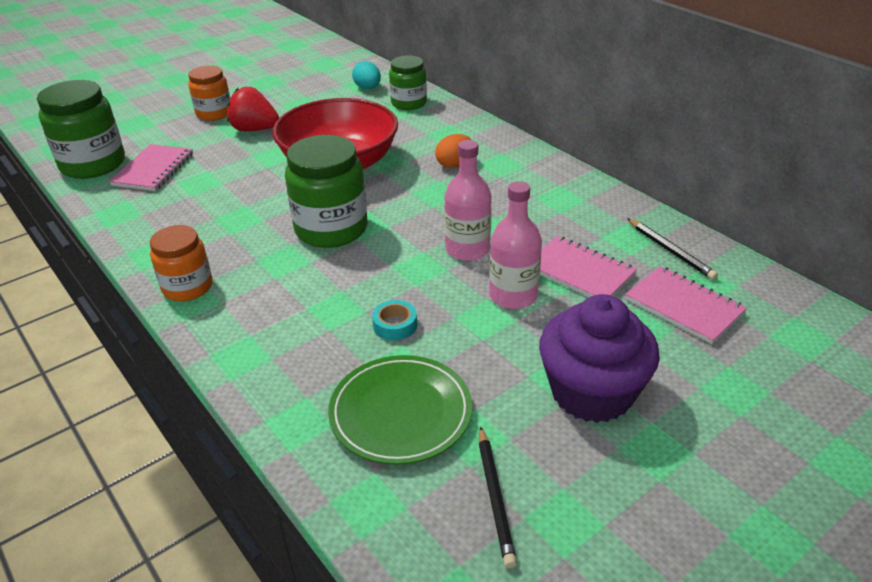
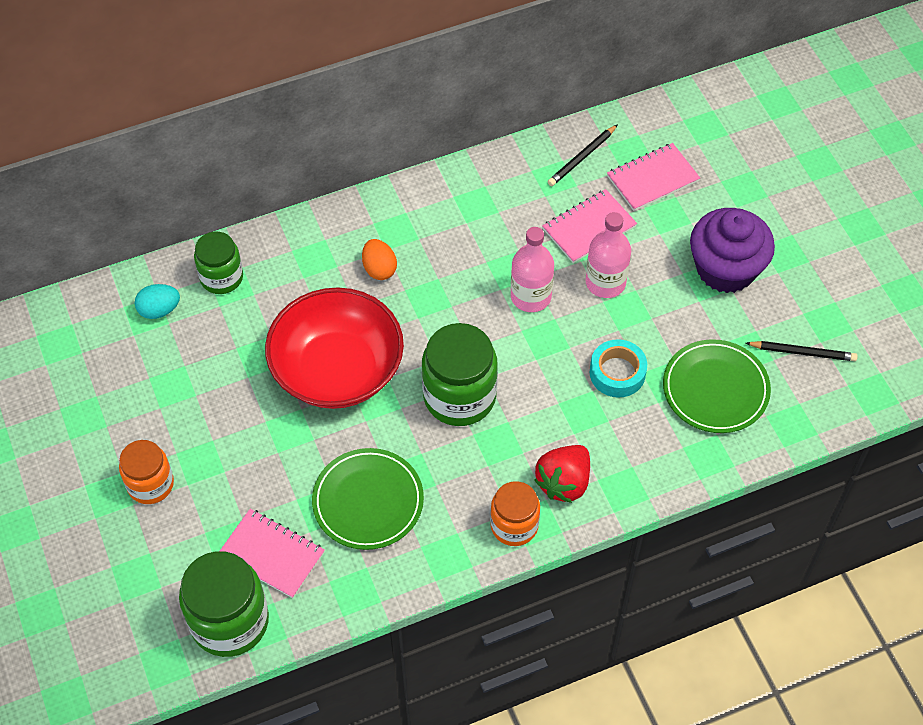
camera: 75 degrees left, 20 degrees up
red strawberry [227,87,279,131] -> red strawberry moved to [534,445,590,503]
turquoise tape [372,300,417,341] -> turquoise tape [589,339,647,398], size x1.50
black pencil [627,218,718,280] -> black pencil turned 150 degrees clockwise [548,124,618,186]
none -> green plate [312,448,424,550]

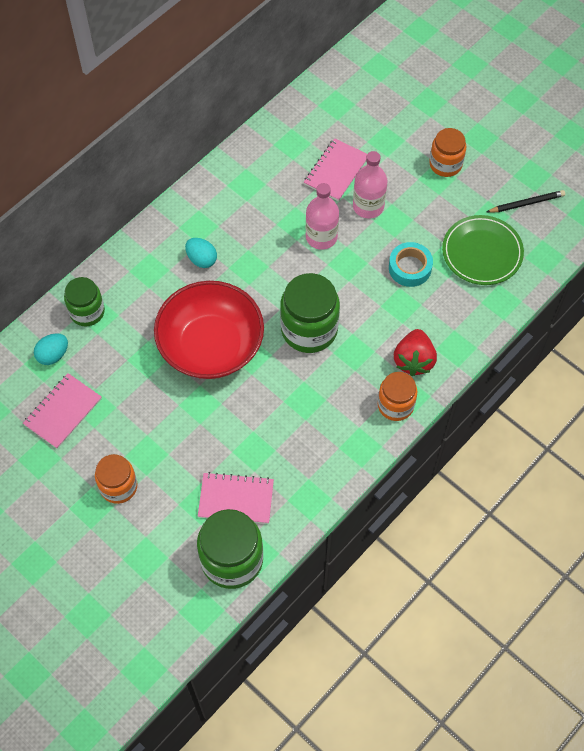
camera: 25 degrees left, 5 degrees up
green plate [312,448,424,550] -> none
orange egg [362,239,397,280] -> turquoise egg [185,238,217,268]
black pencil [548,124,618,186] -> none
pink notebook [607,143,700,211] -> pink notebook moved to [23,373,102,449]
purple cupcake [690,208,775,293] -> orange jar [429,128,466,177]

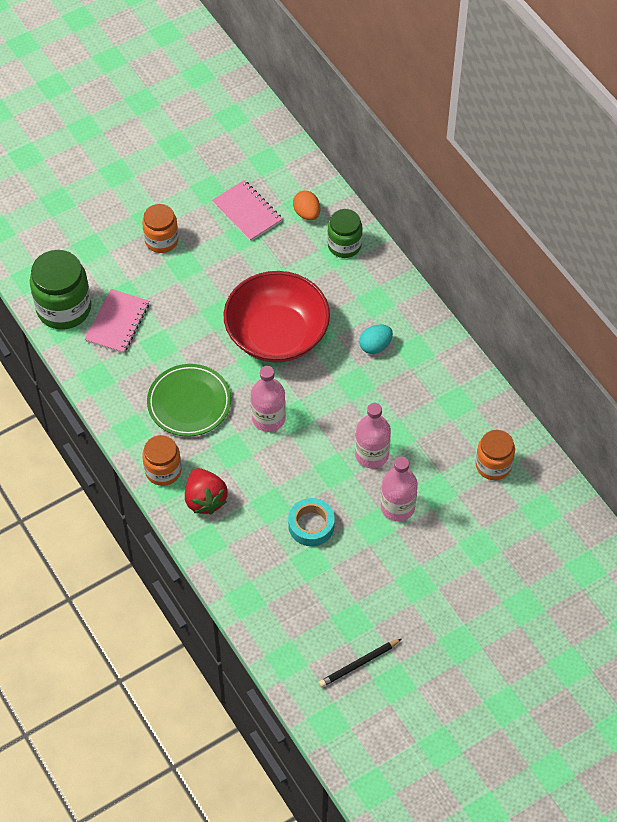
camera: 105 degrees right, 5 degrees down
turquoise egg [34,333,68,365] -> orange egg [293,191,320,220]
green jar [280,273,340,353] -> pink bottle [251,366,286,432]
pink notebook [304,138,367,201] -> none
red strawberry [394,329,437,376] -> red strawberry turned 135 degrees counterclockwise [185,468,228,514]
orange jar [429,128,466,177] -> orange jar moved to [476,430,515,480]
green plate [442,215,524,285] -> green plate moved to [147,364,231,437]
black pencil [487,190,565,213] -> black pencil turned 60 degrees clockwise [319,639,401,687]

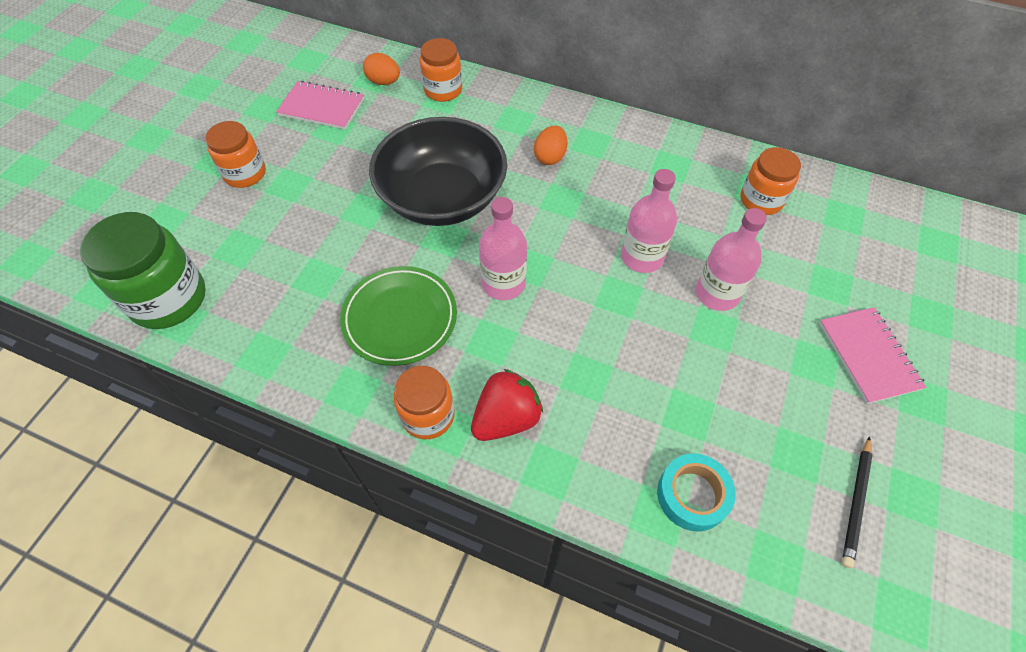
camera: 35 degrees left, 0 degrees up
pink notebook [85,289,149,354] -> pink notebook moved to [819,307,926,404]
red strawberry [185,468,228,514] -> red strawberry turned 75 degrees counterclockwise [471,369,543,441]
red bowl [223,271,330,363] -> black bowl [369,117,507,226]
turquoise tape [288,498,335,546] -> turquoise tape moved to [657,453,736,531]
green jar [327,209,363,258] -> orange jar [420,38,462,102]
turquoise egg [359,325,393,354] -> orange egg [534,126,567,165]

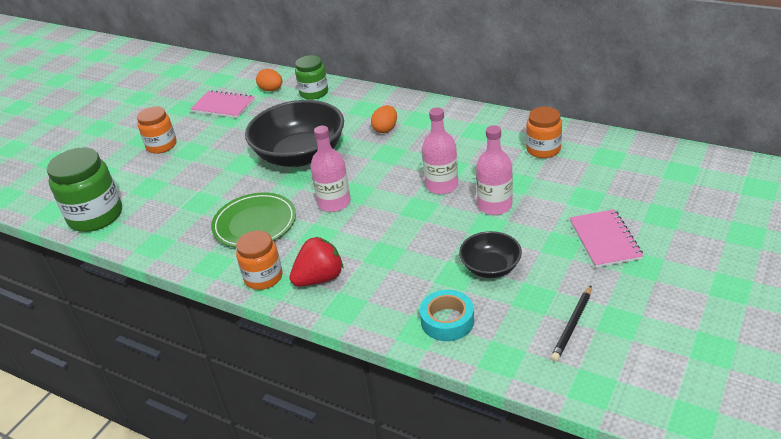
camera: 10 degrees right, 20 degrees down
orange jar [420,38,462,102] -> green jar [295,55,328,100]
none -> black bowl [459,231,522,278]

